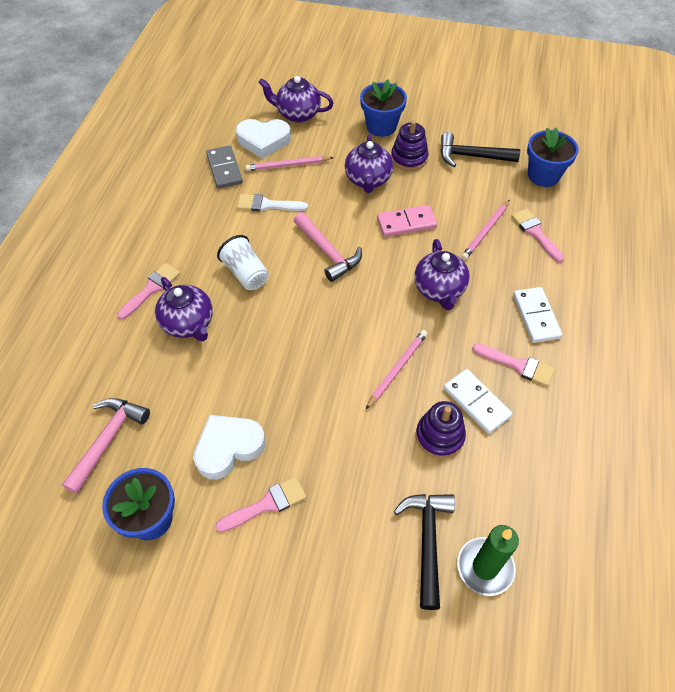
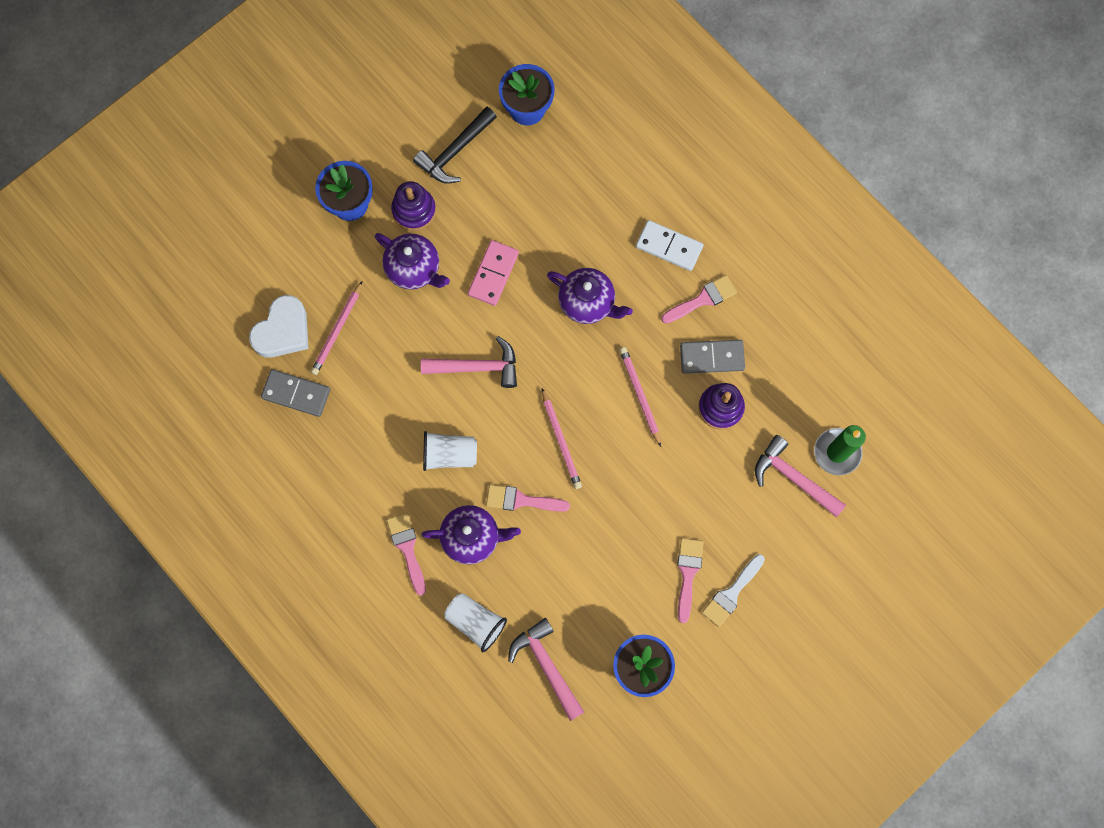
camera: 55 degrees left, 20 degrees up
white heart [193,415,266,480] -> none
white brush [237,194,308,212] -> white brush moved to [702,554,765,627]
purple teapot [258,76,333,123] -> none
black hammer [394,494,455,610] -> pink hammer [755,435,846,517]
white domino [443,369,512,434] -> grey domino [680,340,745,374]
pink pencil [461,200,510,260] -> pink pencil moved to [542,388,582,489]
pink brush [511,208,564,263] -> pink brush moved to [486,484,570,512]
none -> white cup [444,593,507,652]

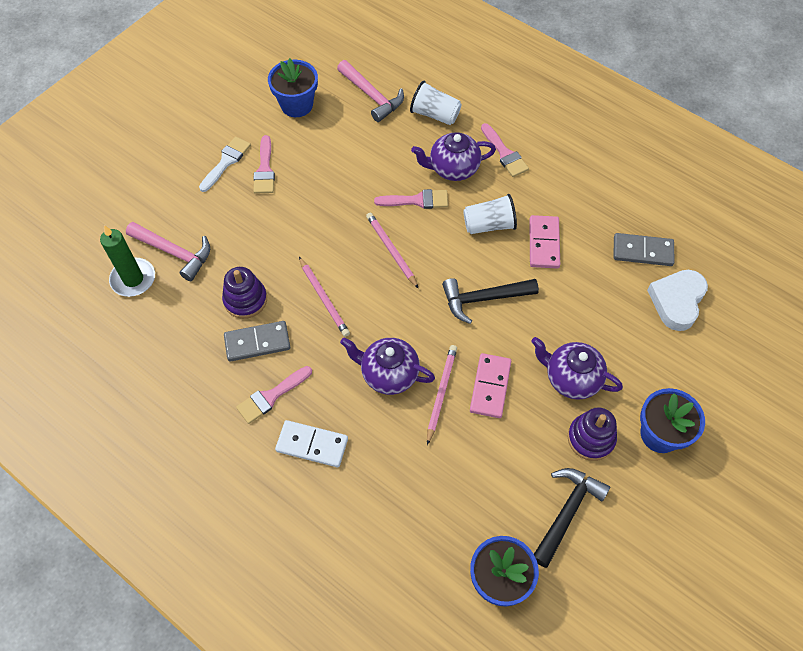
camera: 170 degrees right, 15 degrees down
pink pencil [311,281,362,375] -> pink pencil moved to [427,345,457,445]
pink hammer [421,336,517,388] -> black hammer [442,278,539,324]
none -> pink domino [529,215,560,269]

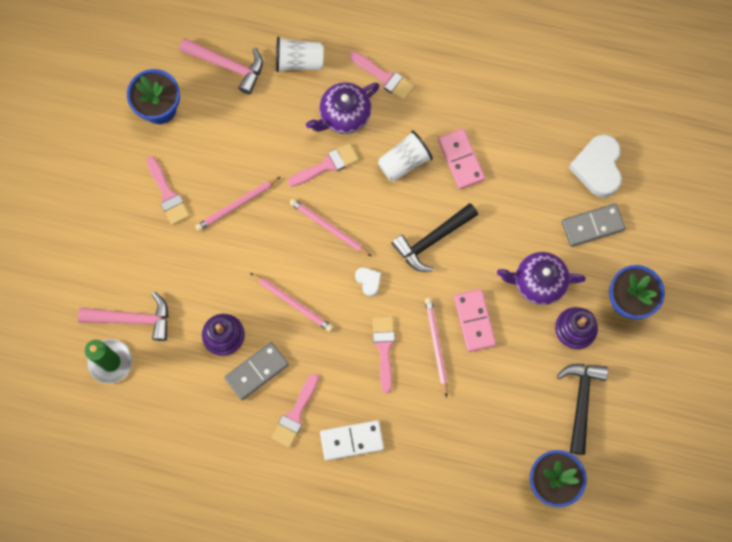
camera: 25 degrees left, 15 degrees up
white brush [199,137,251,192] -> none
purple teapot [340,337,435,395] -> pink brush [373,316,395,393]
grey domino [613,233,675,266] -> grey domino moved to [562,203,626,247]
none -> pink pencil [195,177,280,231]
none -> white heart [355,267,381,297]

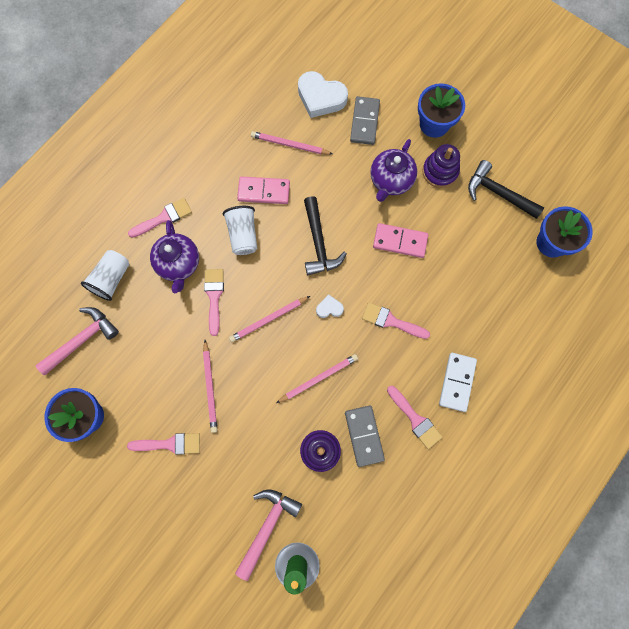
camera: 65 degrees left, 0 degrees up
pink pencil [425,298,448,397] -> pink pencil moved to [251,131,333,155]

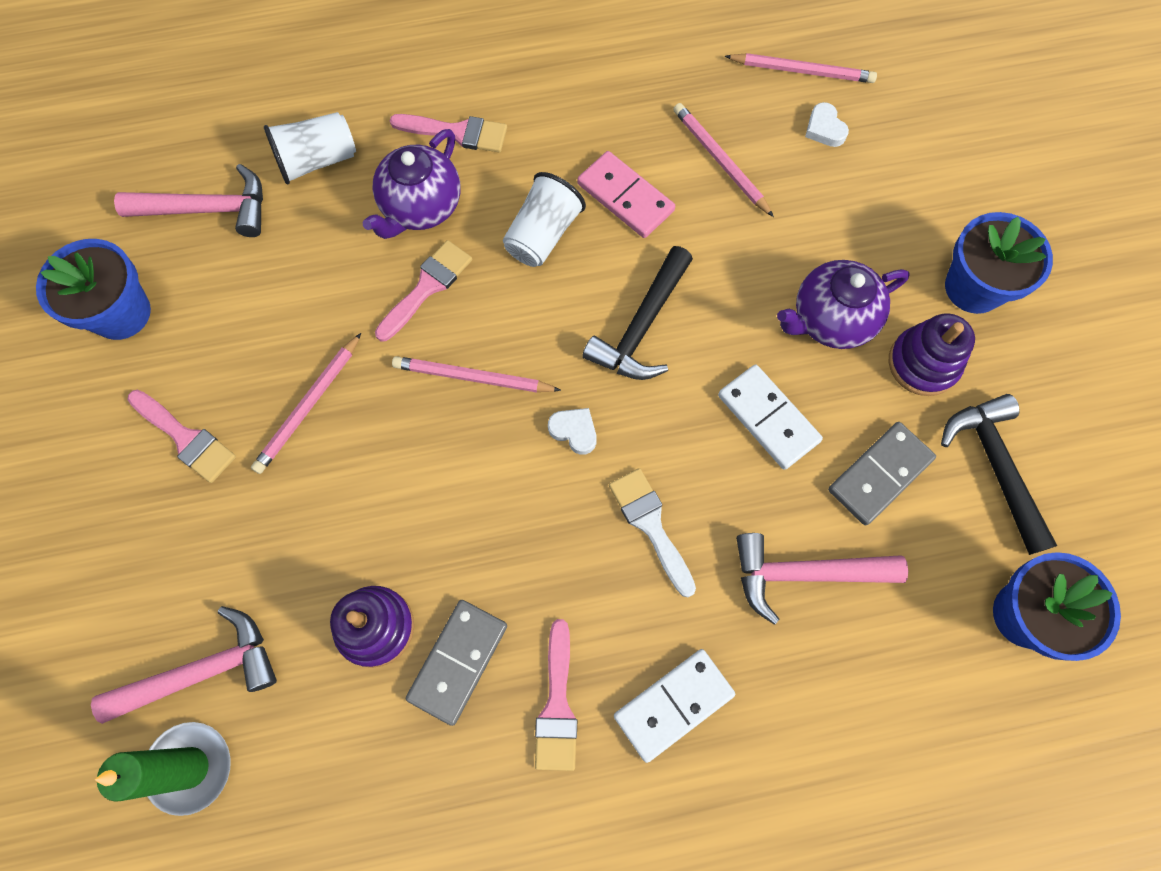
camera: 40 degrees right, 5 degrees down
pink pencil [276,354,358,403] -> pink pencil moved to [725,53,877,83]
white heart [298,71,348,118] -> white heart [805,102,849,147], size x0.49
grey domino [350,96,380,145] -> grey domino moved to [828,422,936,525]
pink brush [362,302,430,339] -> white brush [609,468,696,597]
pink domino [373,223,428,258] -> white domino [718,364,823,470]
none -> pink hammer [736,533,908,625]

